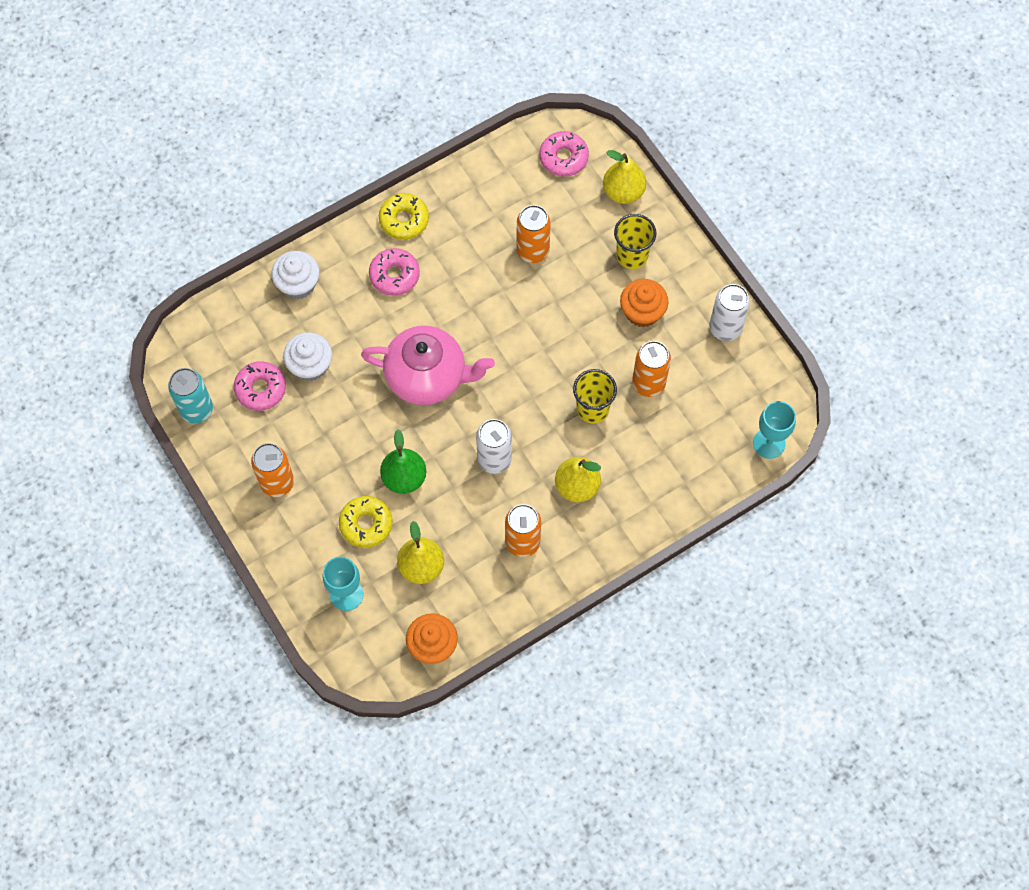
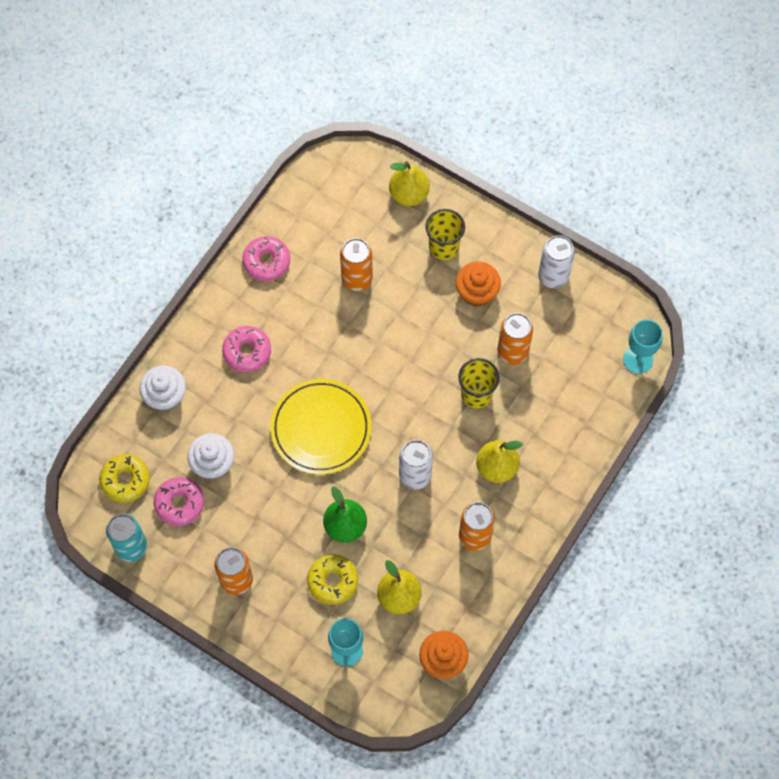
camera: 25 degrees left, 0 degrees up
pink teapot [361,326,495,405] -> yellow plate [270,379,372,475]
yellow donut [379,193,429,240] -> yellow donut moved to [99,454,150,503]
pink donut [539,131,589,177] -> pink donut moved to [243,236,290,281]

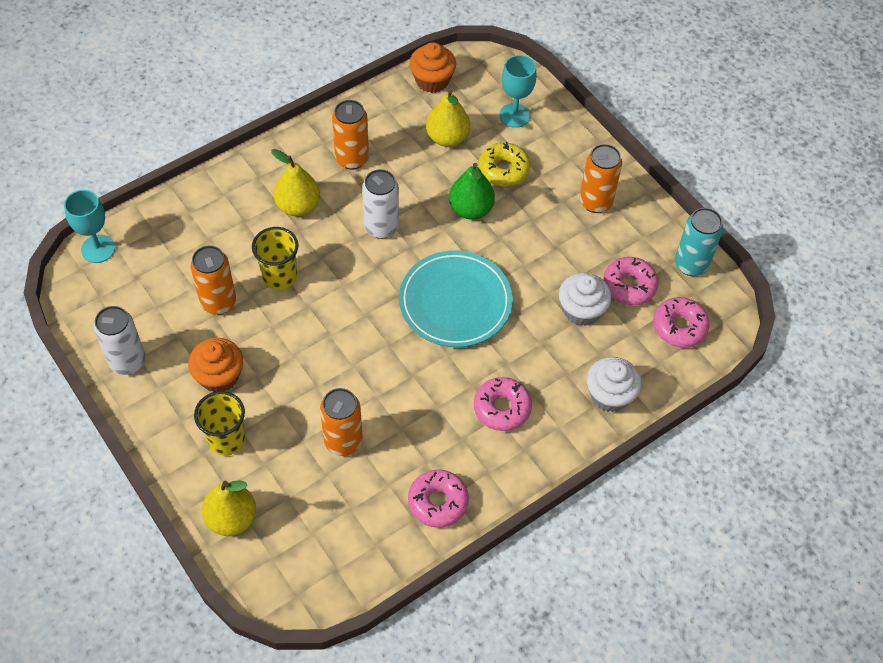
camera: 160 degrees left, 10 degrees down
yellow donut [99,454,150,503] -> pink donut [653,297,710,348]
yellow plate [270,379,372,475] -> turquoise plate [399,250,513,347]

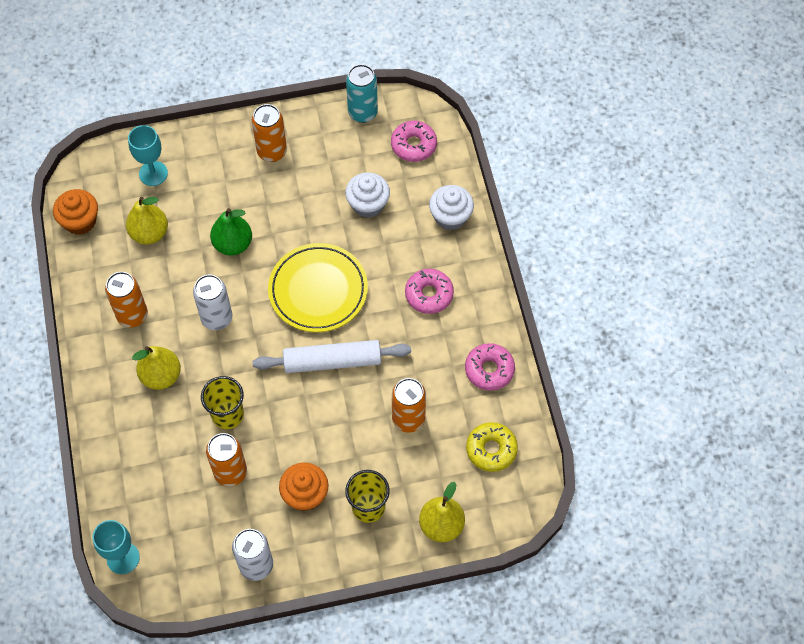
camera: 65 degrees left, 5 degrees up
turquoise plate [399,250,513,347] -> yellow plate [268,243,368,332]
yellow donut [479,142,530,187] -> yellow donut moved to [466,422,518,472]
pink donut [603,257,659,305] -> none
none -> white rolling pin [253,340,411,373]

